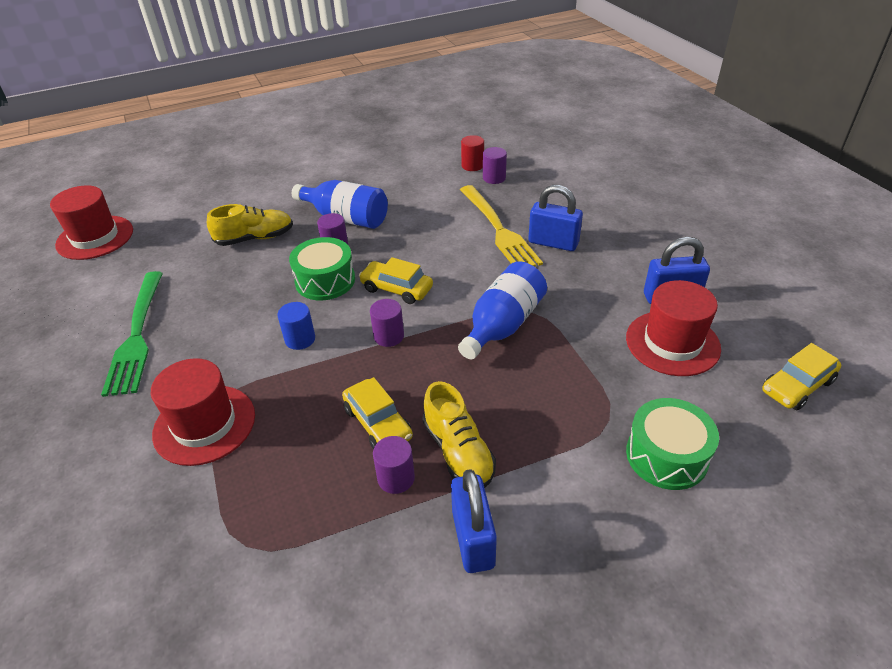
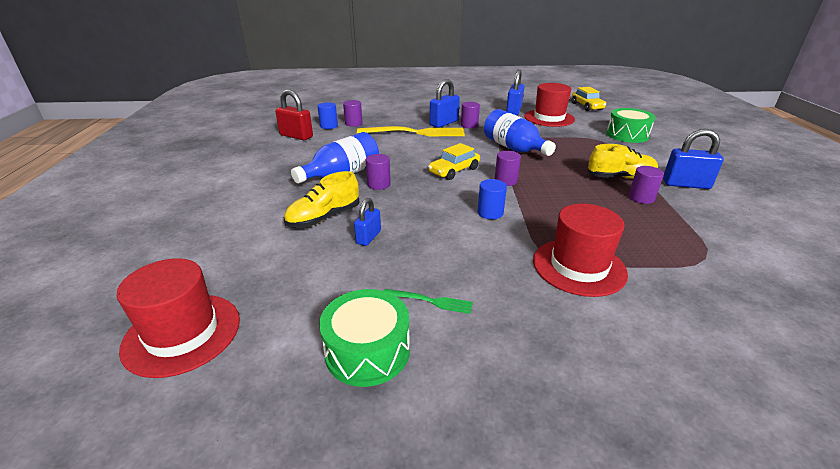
camera: 70 degrees left, 10 degrees down
green fork [101,271,163,397] -> green fork [384,289,473,314], size x0.45
yellow shoe [207,204,293,246] -> yellow shoe turned 135 degrees counterclockwise [284,171,360,228]
green drum [289,237,355,300] -> green drum moved to [319,289,410,387]
yellow car [342,377,413,449] -> none
red cylinder [461,135,484,171] -> blue cylinder [317,102,338,129]
none -> red padlock [275,89,313,140]
none -> blue padlock [354,198,381,246]
none -> purple cylinder [461,102,480,128]

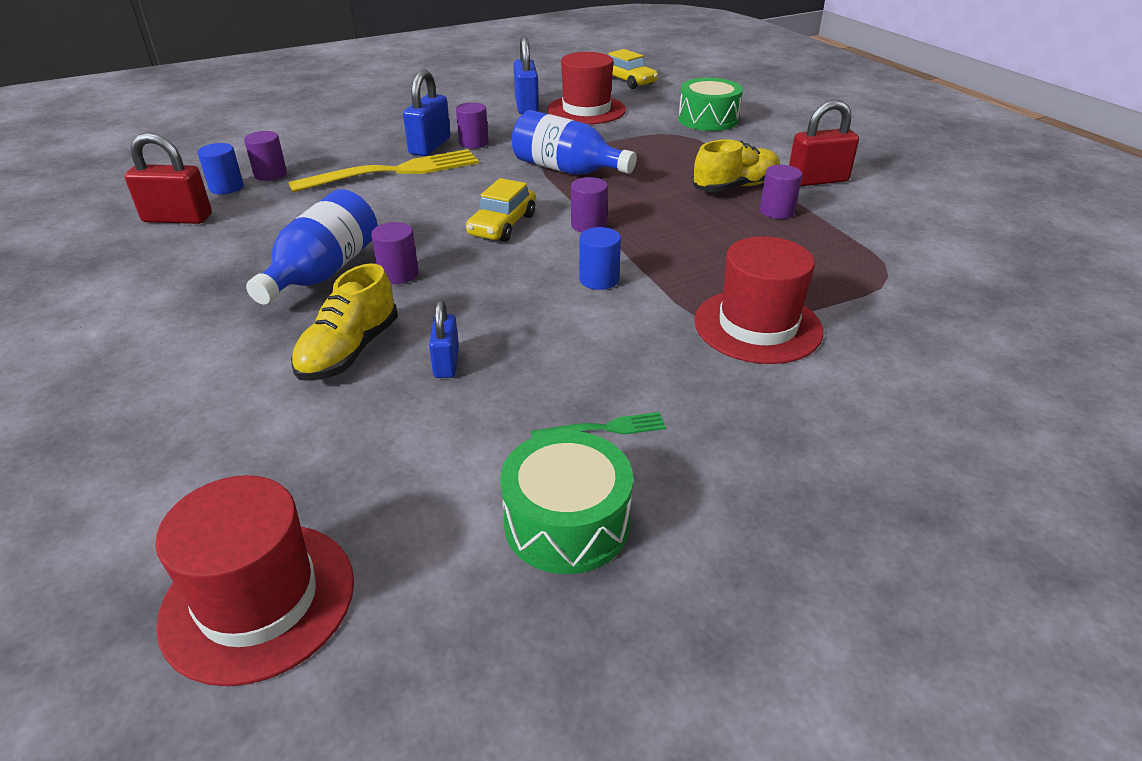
camera: 25 degrees left, 5 degrees up
blue padlock [663,129,724,189] -> red padlock [789,99,859,186]

